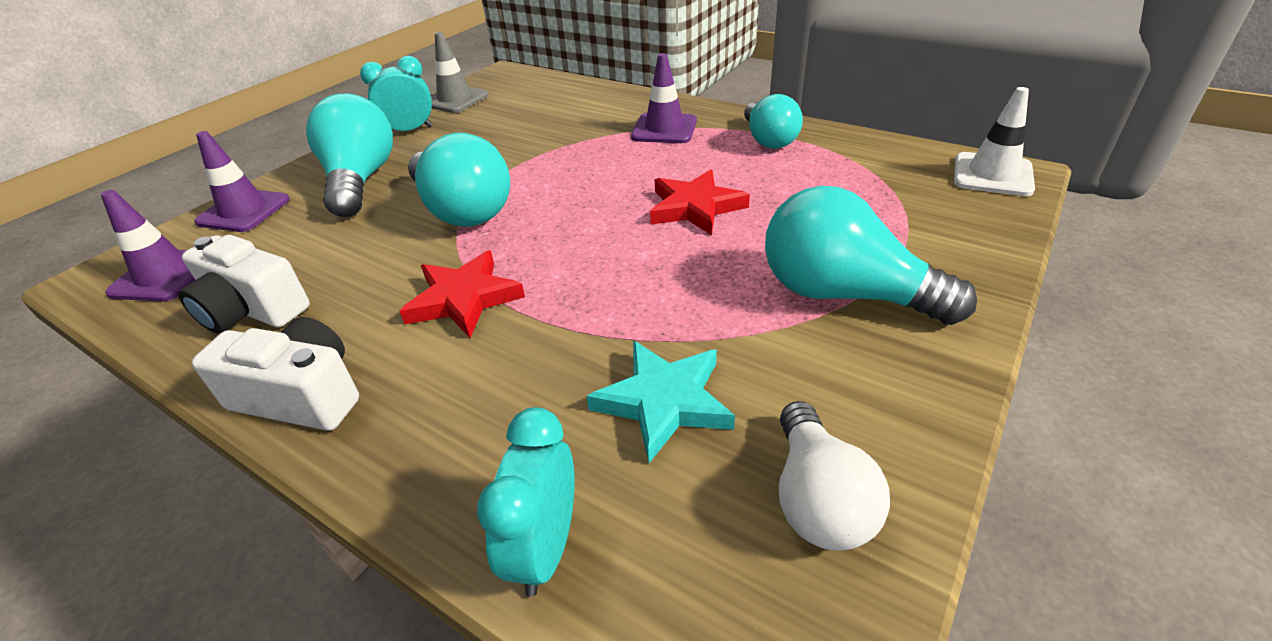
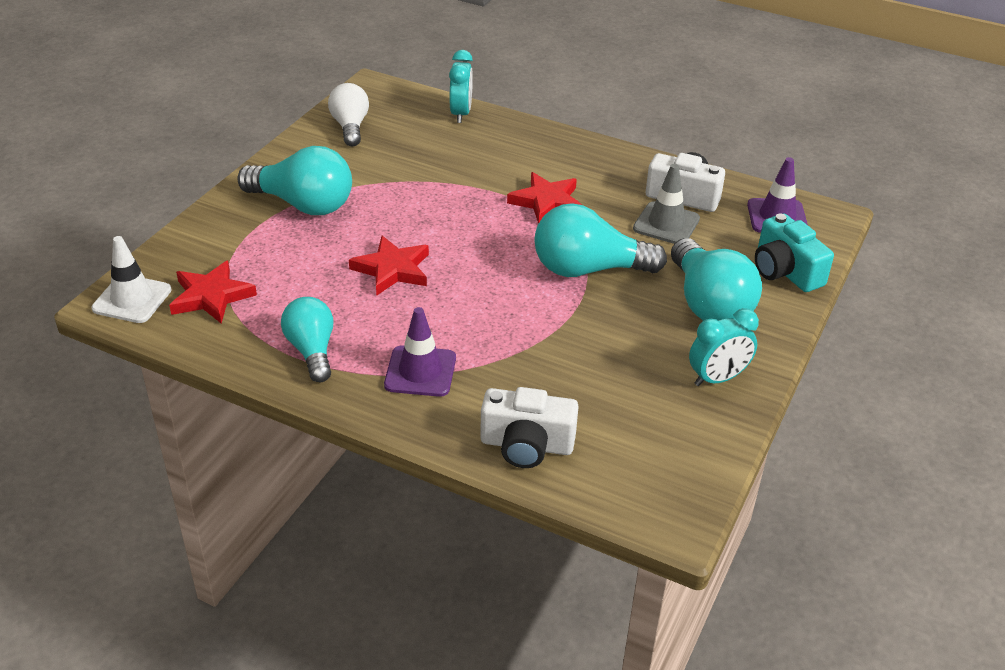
camera: 170 degrees right, 0 degrees up
white camera [192,317,359,431] -> white camera moved to [480,387,579,468]
purple traffic cone [194,131,290,232] -> turquoise camera [755,214,834,292]
turquoise light bulb [408,133,510,227] -> turquoise light bulb turned 45 degrees counterclockwise [534,203,667,277]
grey traffic cone [431,32,489,113] -> grey traffic cone moved to [633,164,700,244]
turquoise star [587,341,735,463] -> none
none -> red star [169,261,257,324]

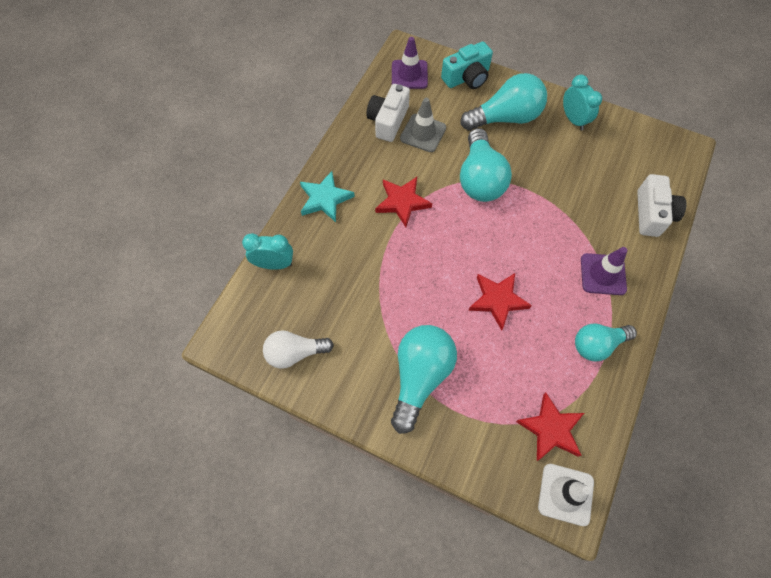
camera: 90 degrees left, 25 degrees up
none -> turquoise star [300,171,355,222]

